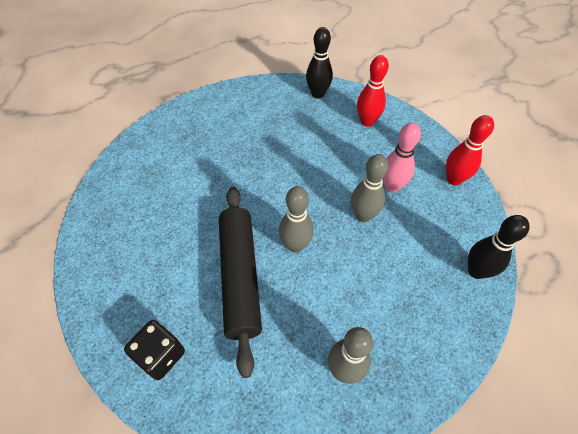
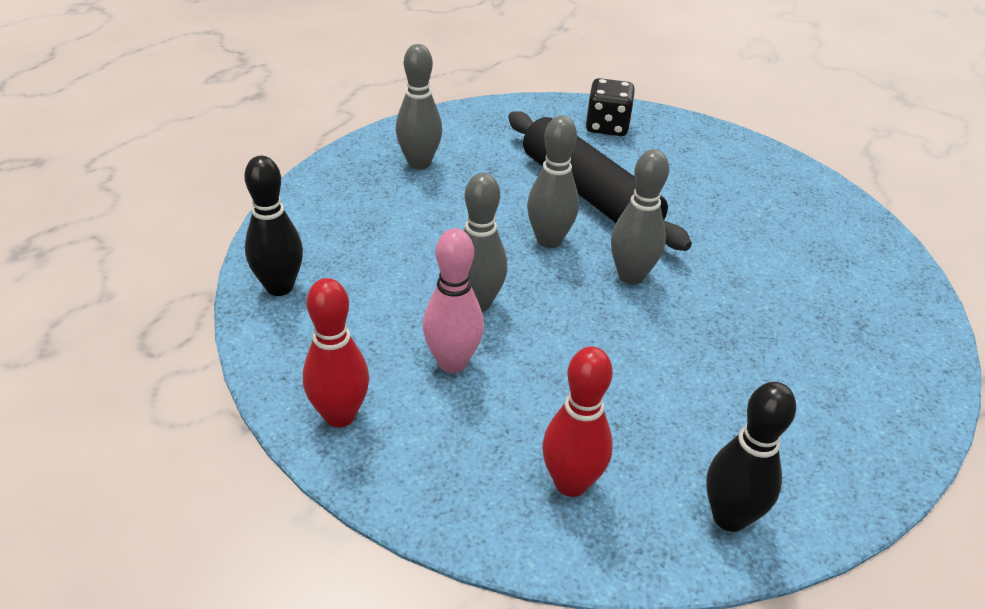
camera: 150 degrees right, 15 degrees down
none -> grey bowling pin [611,149,669,285]

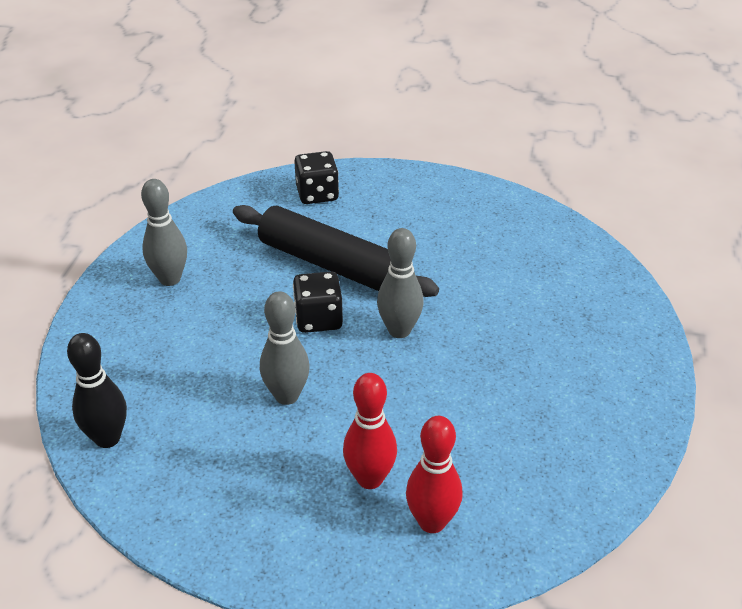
camera: 20 degrees left, 0 degrees up
red bowling pin [303,278,369,428] -> red bowling pin moved to [343,373,397,489]
pink bowling pin [423,228,484,373] -> none
grey bowling pin [527,116,579,248] -> black dice [293,272,343,333]
black bowling pin [706,382,796,532] -> none

